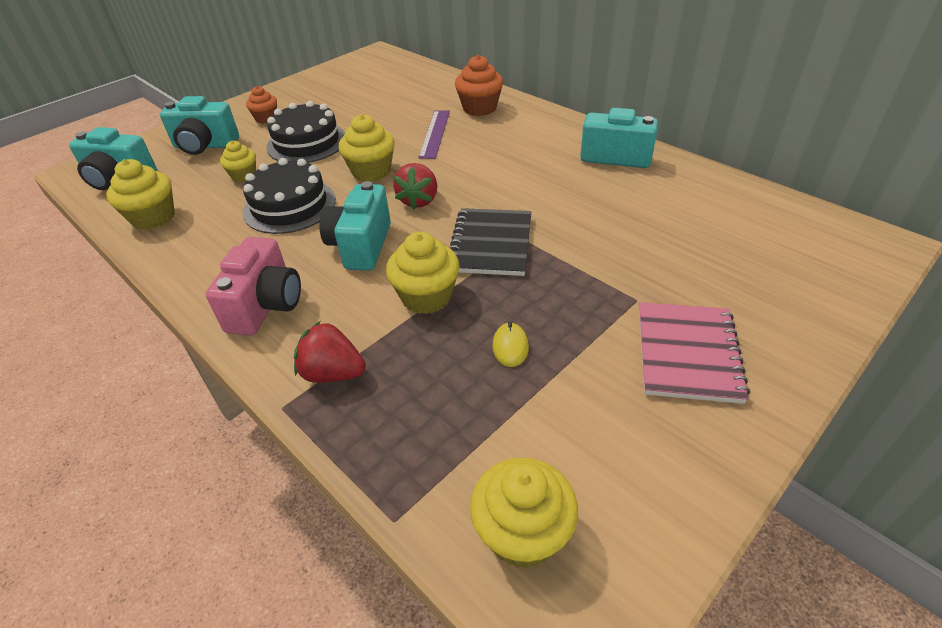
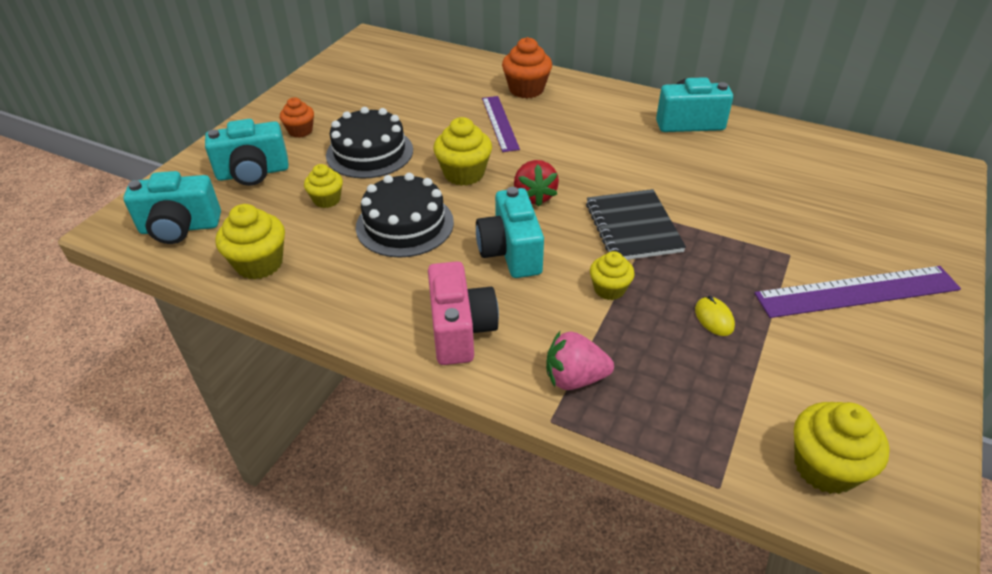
camera: 20 degrees left, 0 degrees up
red strawberry [294,321,366,383] -> pink strawberry [546,331,614,390]
yellow cupcake [386,232,460,314] -> yellow cupcake [590,251,635,300], size x0.64
pink notebook [639,302,750,404] -> purple ruler [754,266,961,318]

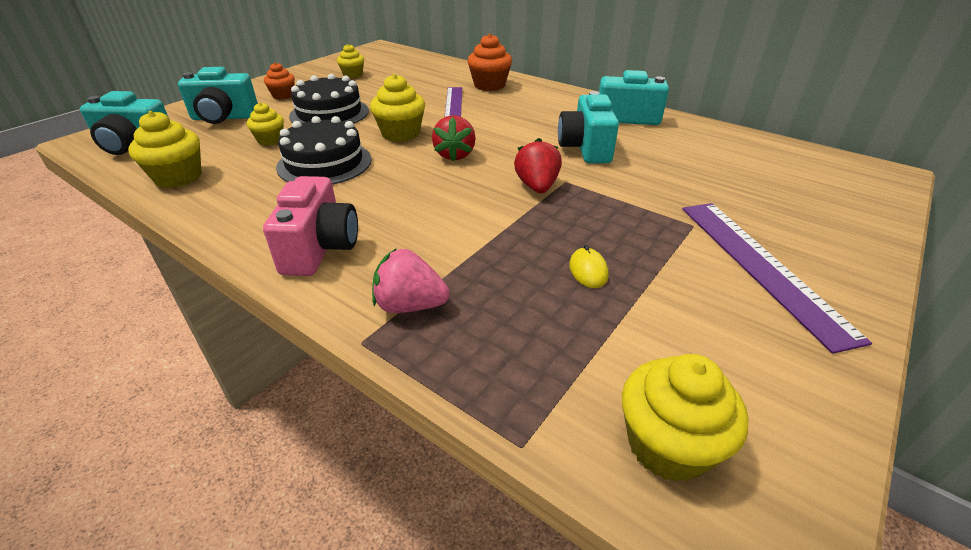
camera: 10 degrees right, 5 degrees down
turquoise camera [476,187,544,278] -> turquoise camera moved to [558,91,619,163]
black notebook [586,189,686,260] -> red strawberry [514,138,562,193]
yellow cupcake [590,251,635,300] -> yellow cupcake moved to [337,44,364,78]
purple ruler [754,266,961,318] -> purple ruler turned 75 degrees clockwise [682,203,872,354]

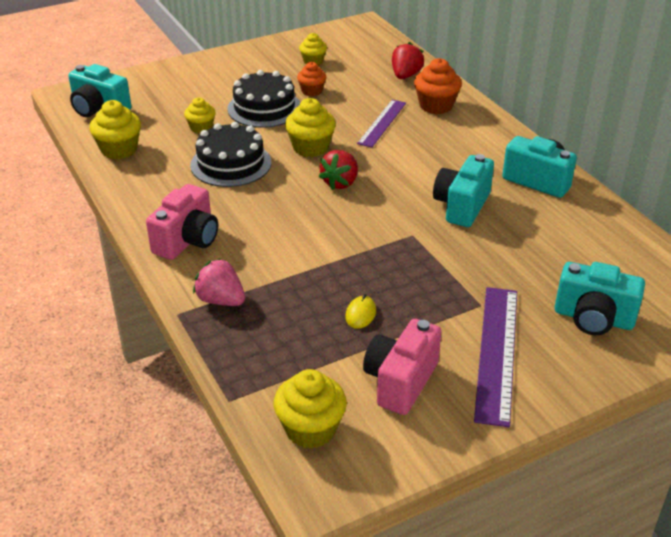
camera: 25 degrees right, 0 degrees up
turquoise camera [178,67,258,124] -> turquoise camera moved to [555,262,645,335]
orange cupcake [264,62,295,100] -> orange cupcake moved to [297,62,326,96]
red strawberry [514,138,562,193] -> red strawberry moved to [392,42,424,79]
none -> pink camera [363,319,441,415]

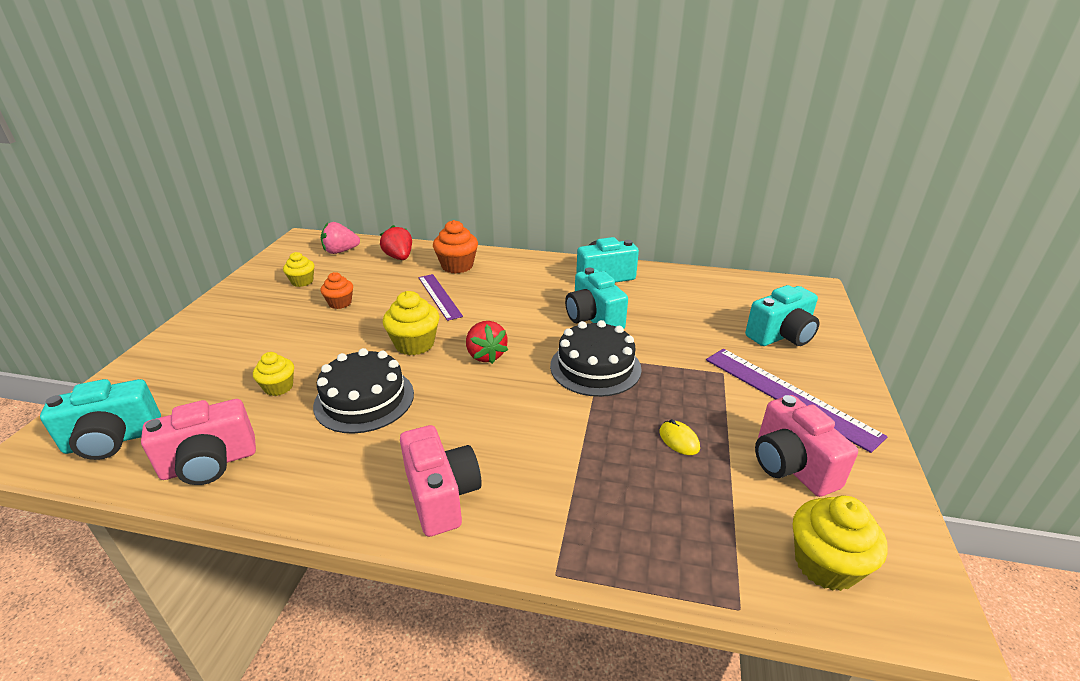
camera: 50 degrees left, 5 degrees down
yellow cupcake [89,100,141,159] -> pink camera [141,399,256,485]
pink strawberry [193,258,245,306] -> pink strawberry moved to [321,222,360,254]
black cake [227,70,301,128] -> black cake moved to [550,320,642,397]

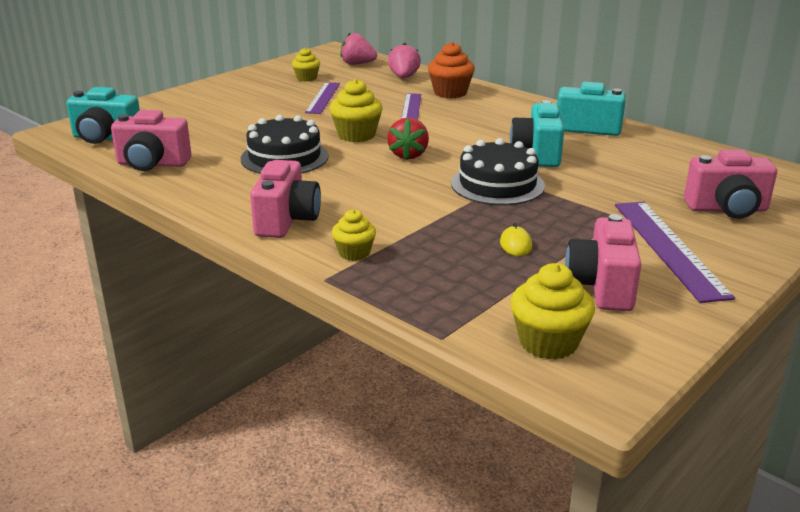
camera: 30 degrees right, 5 degrees down
yellow cupcake [253,352,294,396] -> yellow cupcake moved to [332,209,376,261]
orange cupcake [320,272,353,309] -> purple ruler [305,82,340,114]
red strawberry [380,225,412,260] -> pink strawberry [388,43,421,78]
turquoise camera [745,285,819,346] -> pink camera [684,150,777,219]

